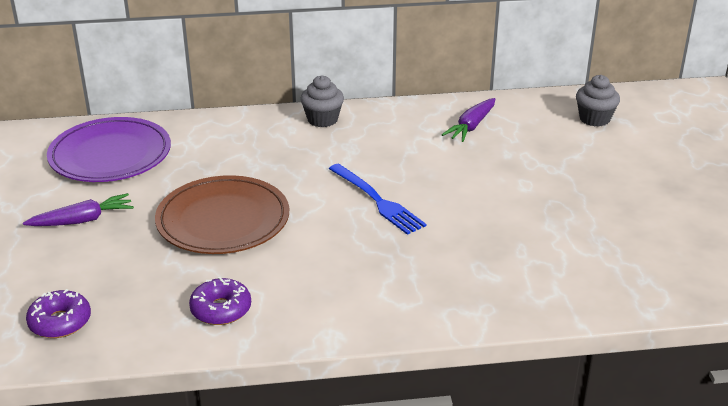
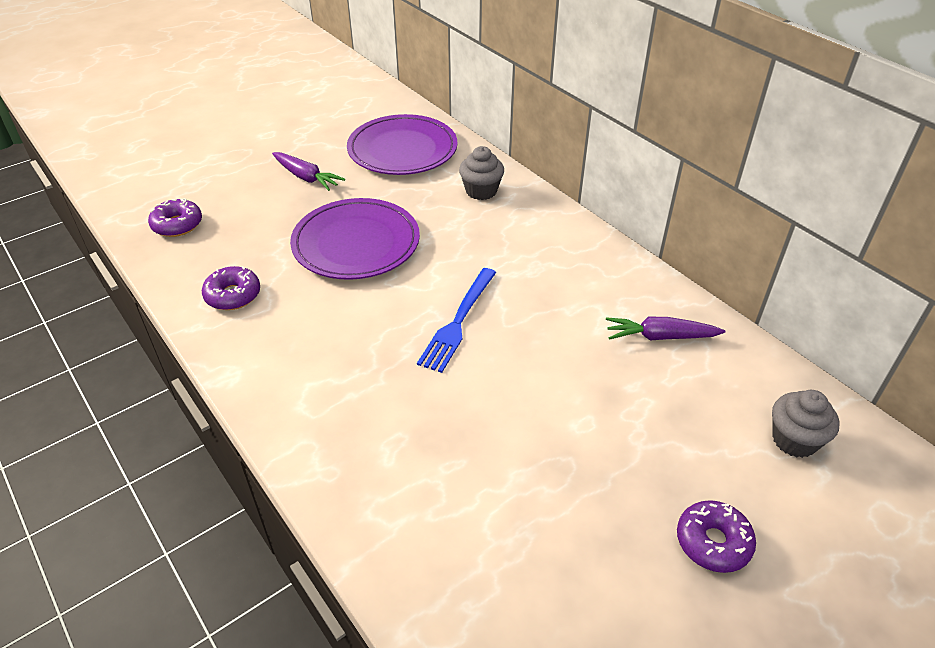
camera: 60 degrees right, 10 degrees up
brown plate [155,175,289,254] -> purple plate [290,198,420,280]
grey cupcake [300,75,344,127] -> grey cupcake moved to [459,146,504,200]
none -> purple donut [677,500,756,573]

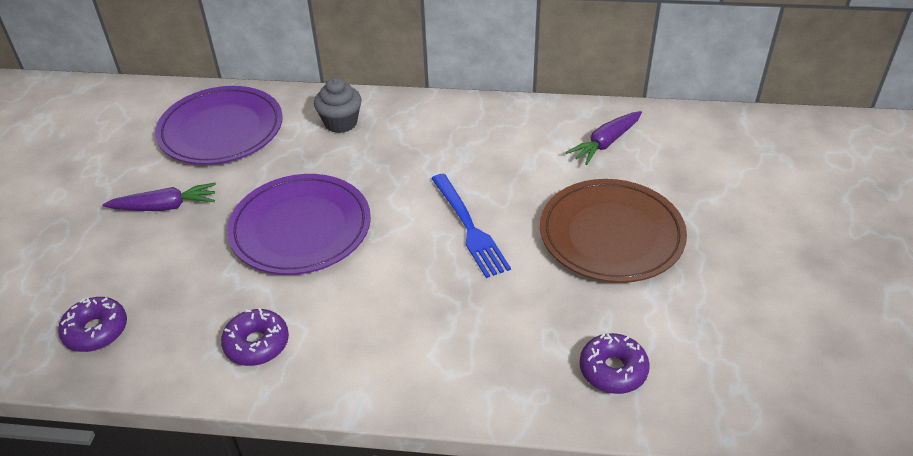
camera: 45 degrees left, 0 degrees up
purple donut [677,500,756,573] -> purple donut moved to [579,333,650,394]
grey cupcake [772,390,840,458] -> none
none -> brown plate [540,179,687,283]

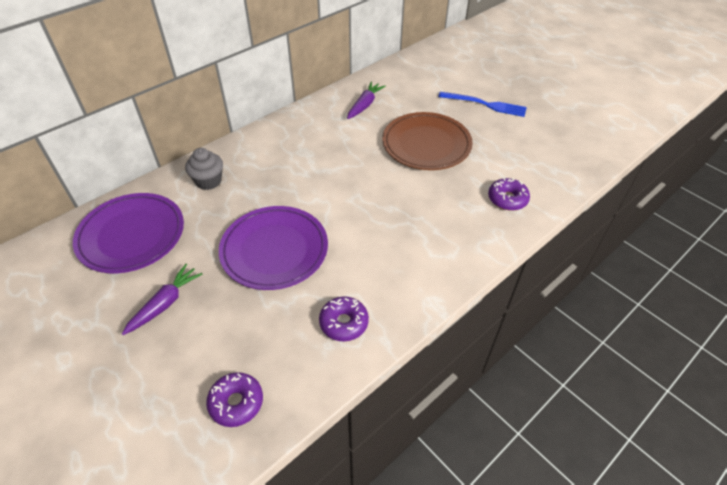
camera: 50 degrees left, 5 degrees up
blue fork [431,174,511,278] -> blue fork moved to [438,92,527,117]
purple carrot [566,111,642,165] -> purple carrot turned 150 degrees counterclockwise [347,82,386,119]

